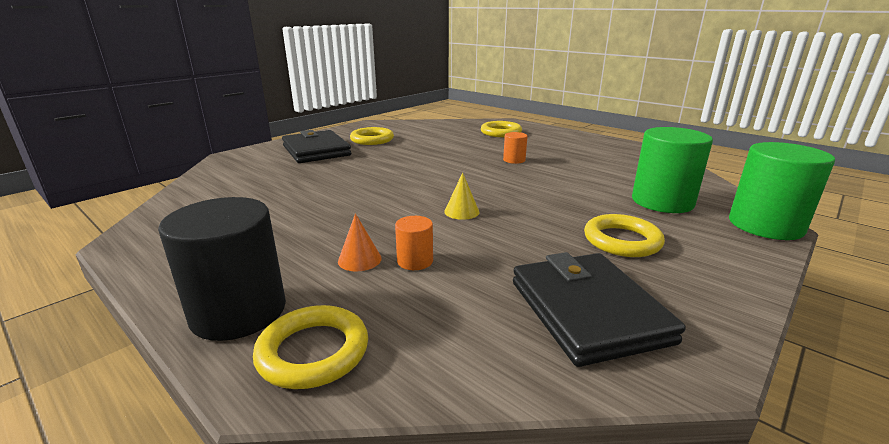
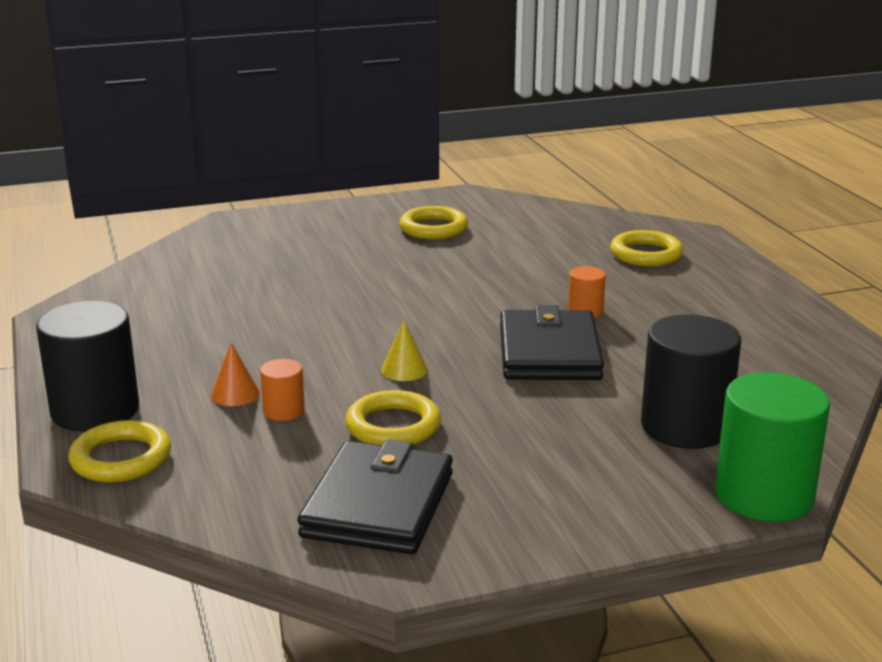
camera: 30 degrees right, 0 degrees up
black wallet [282,130,351,163] -> black wallet moved to [500,305,604,380]
yellow ring [584,214,665,257] -> yellow ring moved to [346,390,441,445]
green cylinder [632,127,713,213] -> black cylinder [641,315,741,449]

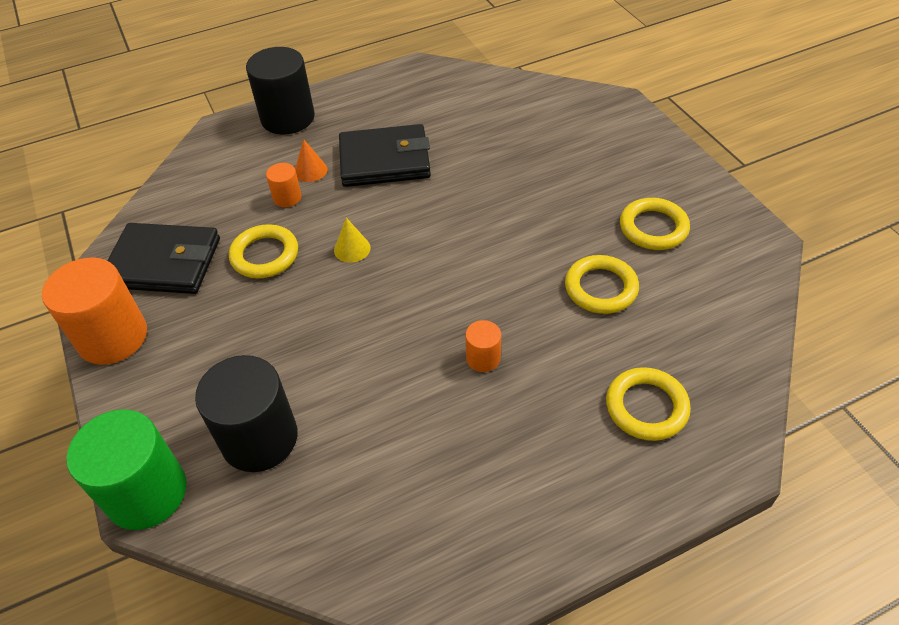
camera: 85 degrees right, 25 degrees up
yellow ring [68,420,171,483] -> yellow ring moved to [565,255,639,314]
black wallet [500,305,604,380] -> black wallet moved to [339,124,431,187]
none -> orange cylinder [42,258,147,365]

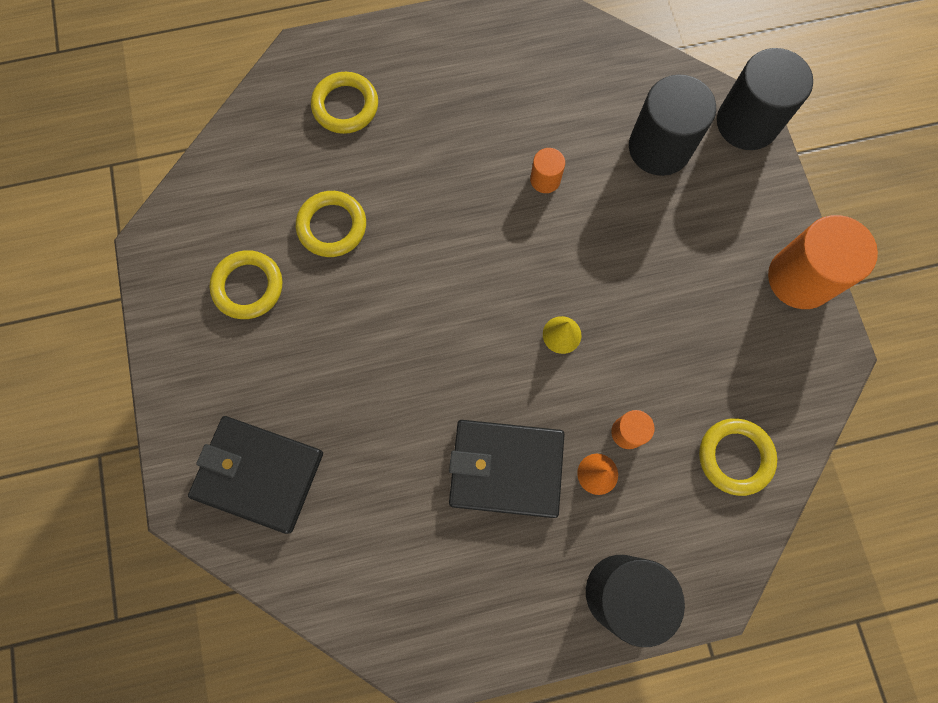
camera: 170 degrees left, 25 degrees up
green cylinder [66,409,186,530] -> black cylinder [717,48,813,150]
black wallet [107,223,220,294] -> black wallet moved to [188,416,323,534]
yellow ring [229,224,298,278] -> yellow ring moved to [699,418,777,496]
orange cylinder [465,320,501,372] -> orange cylinder moved to [530,148,565,193]

